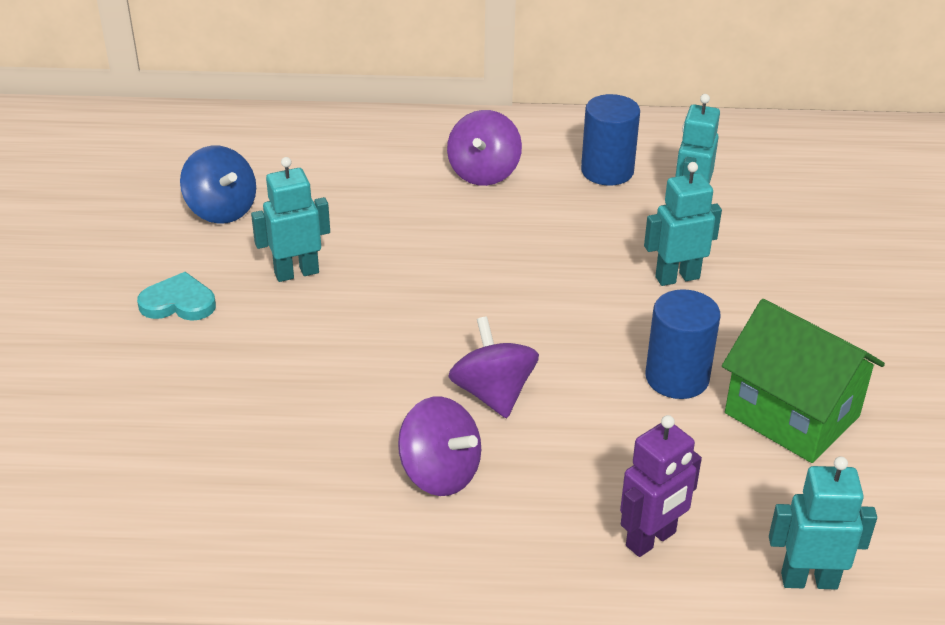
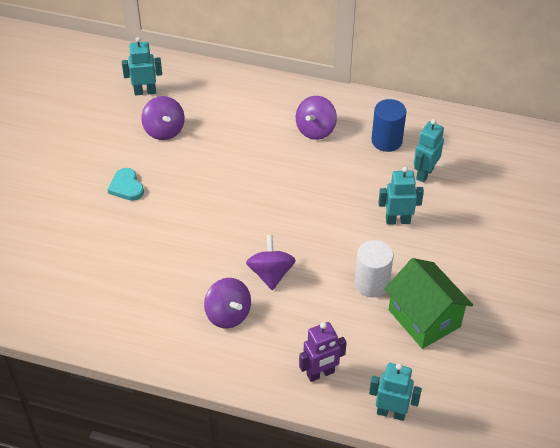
camera: 15 degrees right, 10 degrees up
turquoise heart [137,272,216,321] -> turquoise heart turned 135 degrees counterclockwise [108,168,144,201]
blue spinning top [180,146,256,224] -> purple spinning top [141,96,185,140]
turquoise robot [251,157,330,282] -> turquoise robot moved to [122,37,162,95]
blue cylinder [645,289,721,399] -> white cylinder [355,240,393,297]

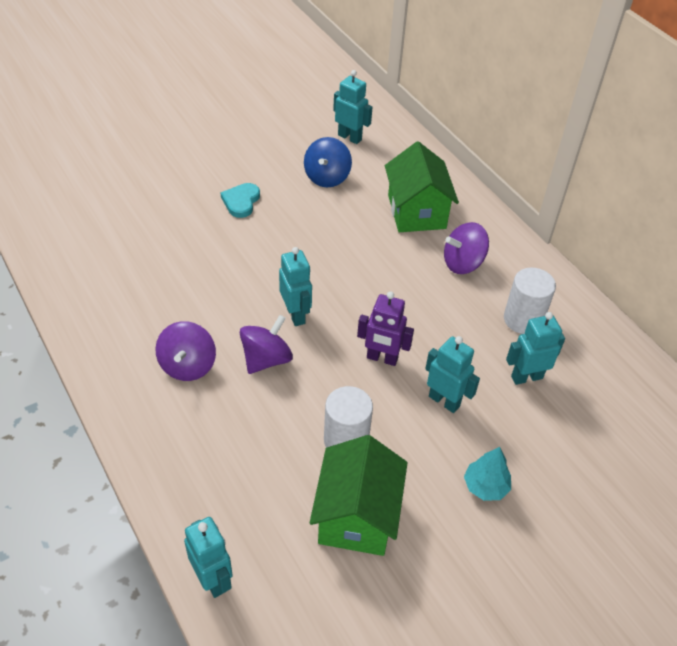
camera: 40 degrees right, 0 degrees up
purple spinning top [141,96,185,140] -> blue spinning top [304,137,352,188]
purple robot [299,322,347,382] -> purple robot moved to [357,291,414,366]
blue cylinder [371,99,406,152] -> white cylinder [504,268,556,334]
none -> turquoise robot [279,247,312,326]
none -> green house [385,141,459,232]
none -> turquoise tree [464,447,511,501]

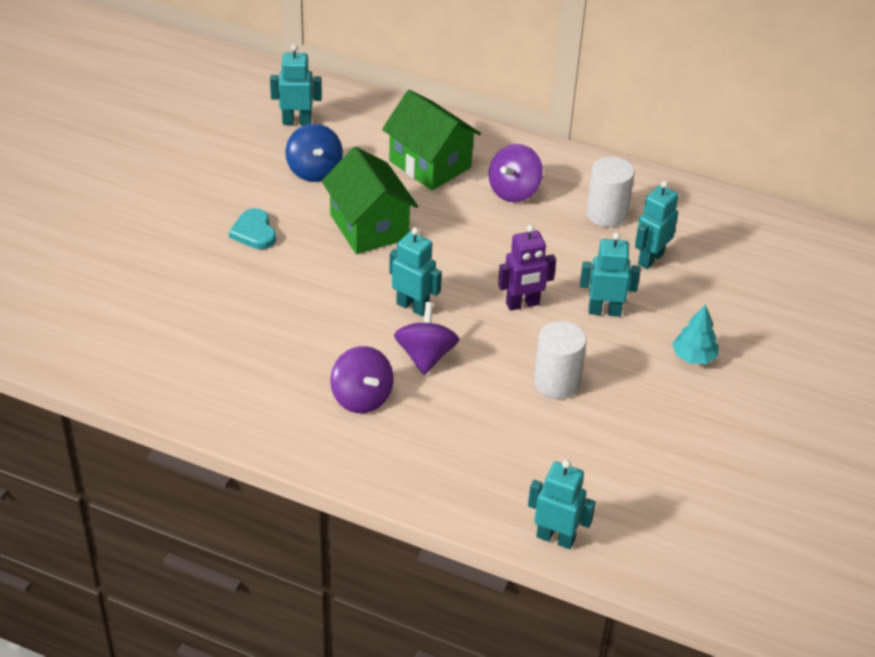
camera: 35 degrees left, 5 degrees down
green house [310,435,407,556] -> green house moved to [322,146,418,254]

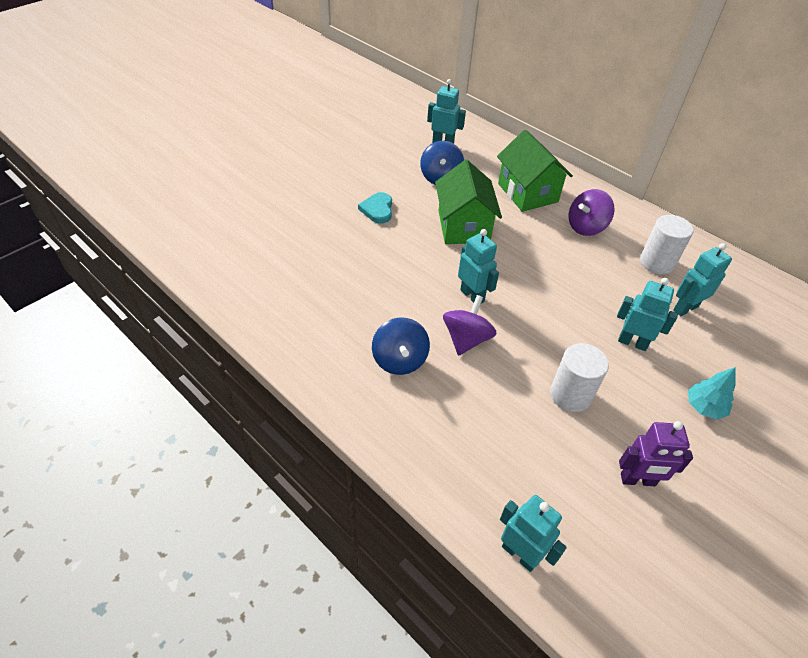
camera: 20 degrees right, 5 degrees up
purple spinning top [330,346,394,413] -> blue spinning top [372,318,430,375]
purple robot [498,225,556,311] -> purple robot moved to [619,421,693,486]

